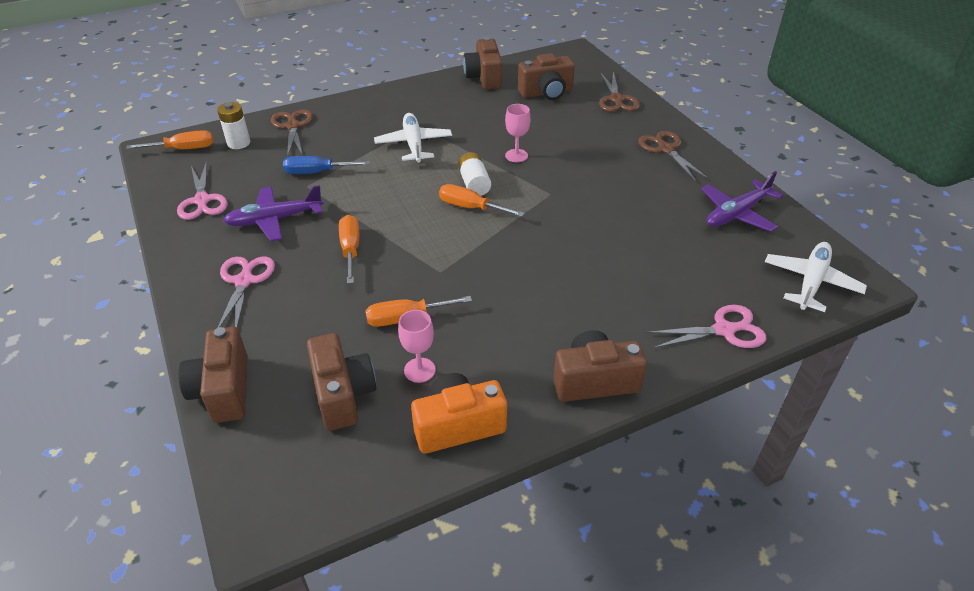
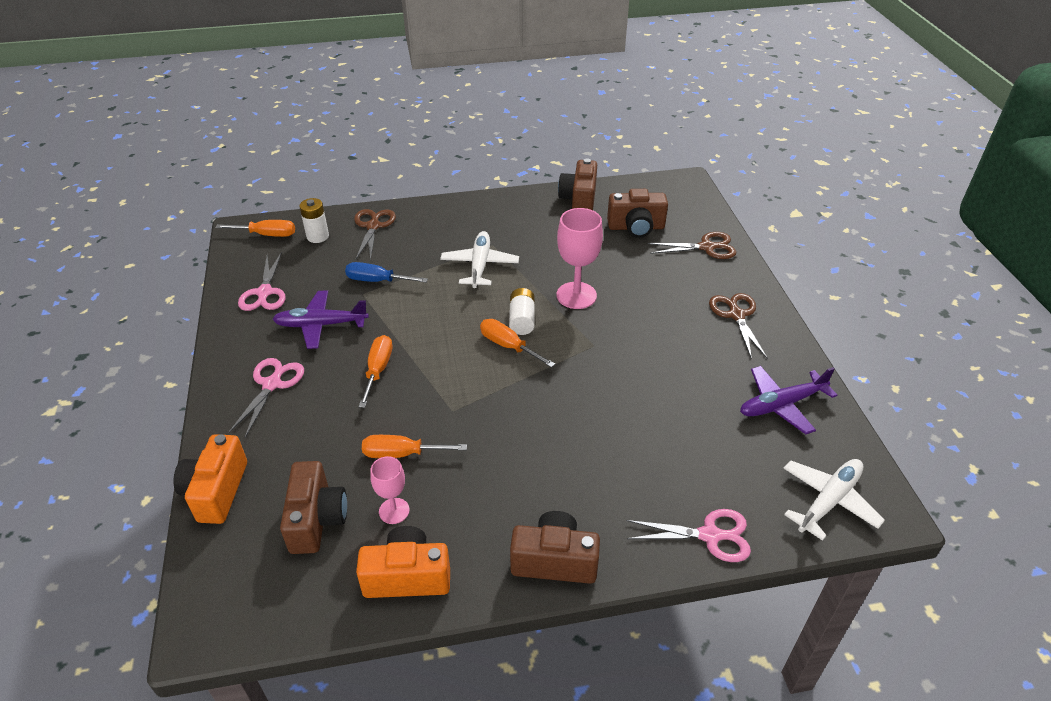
camera: 15 degrees right, 0 degrees up
brown camera [178,327,248,423] -> orange camera [173,434,247,524]
pink goblet [505,104,530,162] -> pink goblet [557,208,603,309], size x1.71
brown scissors [599,72,640,112] -> brown scissors turned 105 degrees counterclockwise [648,232,736,259]

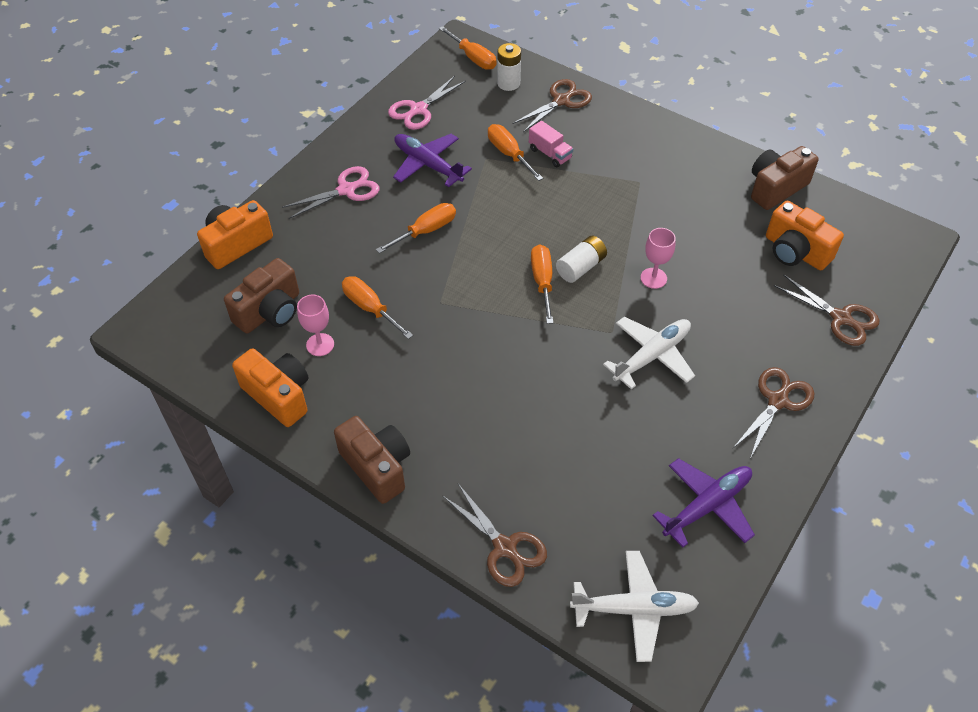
camera: 45 degrees right, 10 degrees up
blue screwdriver [345,262,428,283] -> orange screwdriver [488,124,543,181]
white plane [440,231,519,288] -> white plane moved to [603,317,695,389]
pink goblet [557,208,603,309] -> pink goblet [641,228,676,289], size x0.58
brown camera [607,189,668,238] -> orange camera [766,201,844,270]
pink scissors [626,509,751,562] -> brown scissors [442,484,547,587]
purple plane [740,366,837,434] -> purple plane turned 120 degrees clockwise [652,458,755,548]
none -> pink truck [529,121,573,167]

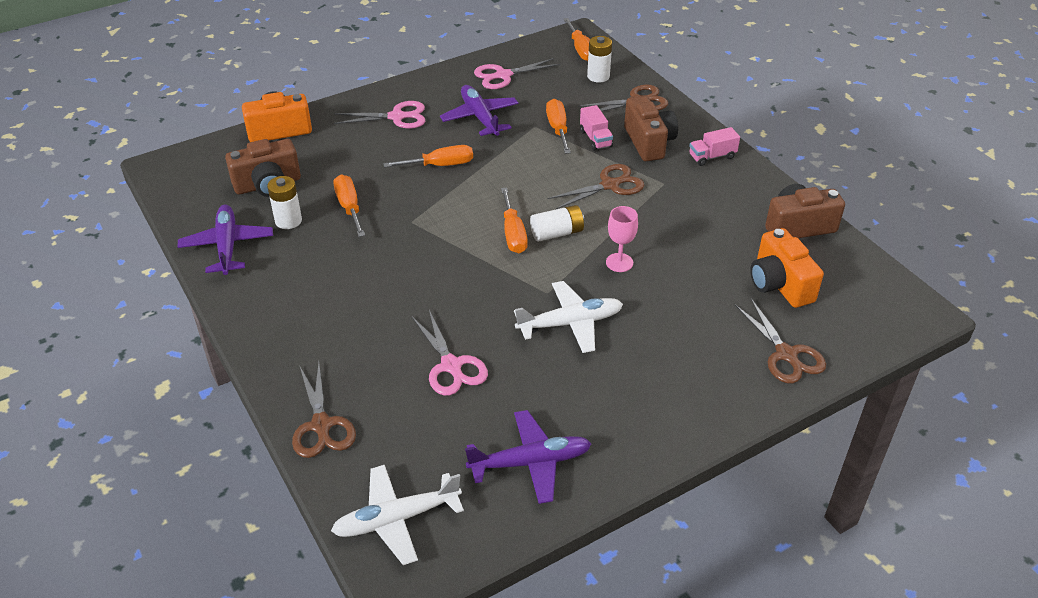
camera: 25 degrees right, 10 degrees down
orange camera [232,348,309,427] -> purple plane [178,204,273,275]
pink goblet [297,295,334,356] -> white battery [267,176,302,229]
brown camera [334,416,410,504] -> brown camera moved to [624,96,678,161]
orange screwdriver [531,244,554,324] -> orange screwdriver turned 150 degrees clockwise [501,187,528,253]
white plane [570,551,699,662] -> white plane turned 135 degrees clockwise [331,465,464,565]
brown scissors [733,367,814,457] -> brown scissors moved to [548,164,644,209]
none -> pink scissors [412,310,488,396]
none -> pink truck [689,127,740,166]

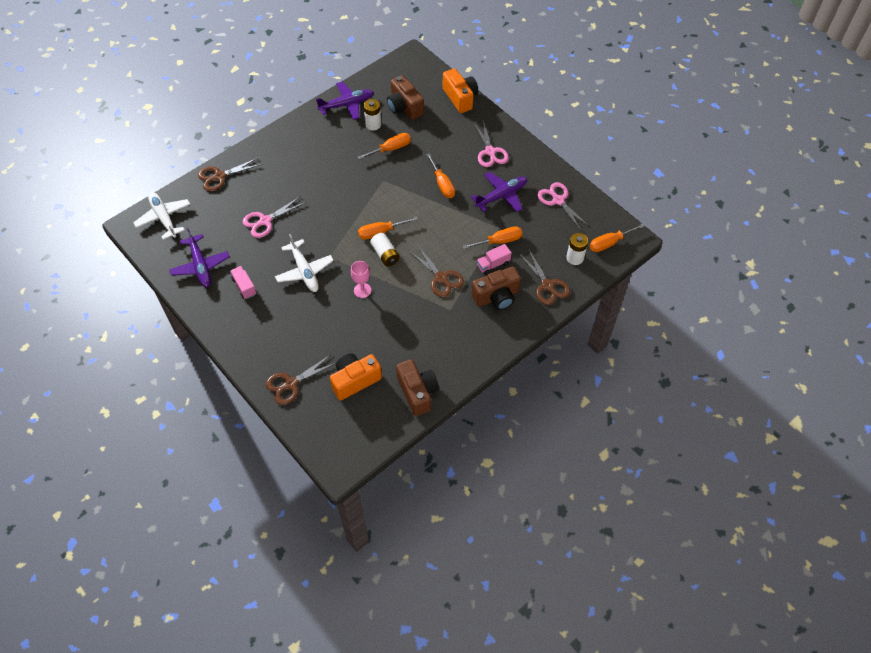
camera: 80 degrees right, 15 degrees up
pink truck [689,127,740,166] -> pink truck moved to [230,266,256,299]

